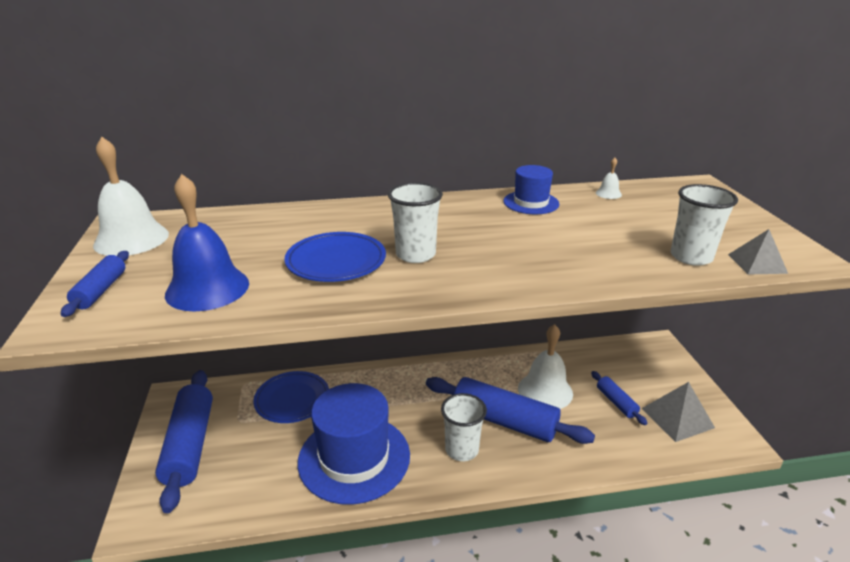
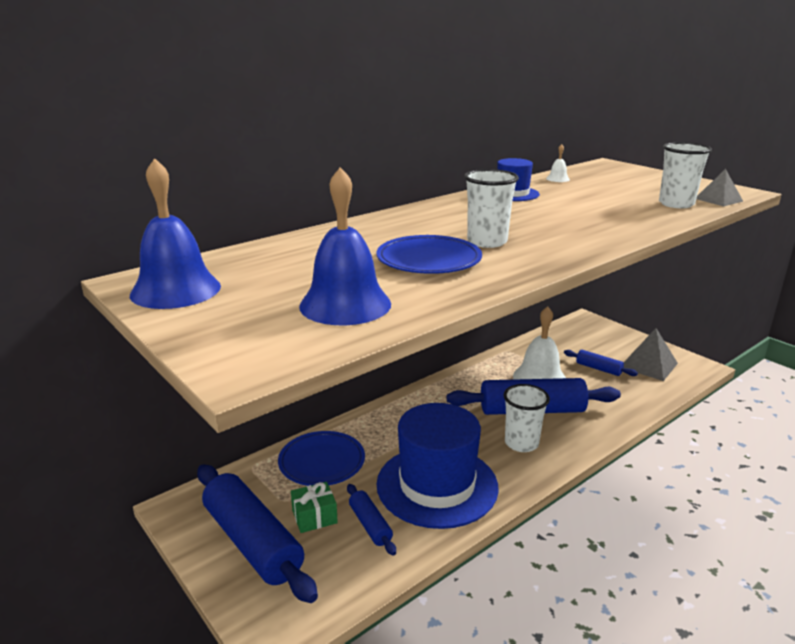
camera: 30 degrees left, 5 degrees down
blue rolling pin [61,251,129,317] -> blue rolling pin moved to [347,484,396,555]
white bell [93,137,169,256] -> blue bell [130,158,221,309]
none -> green gift [291,482,338,533]

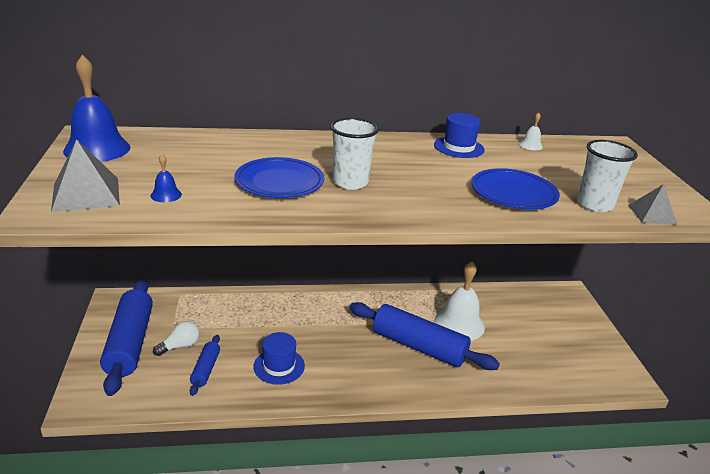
camera: 30 degrees right, 5 degrees up
blue plate [278,431,365,486] -> blue plate moved to [471,168,560,210]
green gift [291,482,338,533] -> white light bulb [153,321,200,356]
blue bell [299,167,391,325] -> blue bell [151,154,182,202], size x0.42
blue hat [376,403,499,529] -> blue hat [254,332,305,385], size x0.50
white cup [503,384,550,452] -> none
blue rolling pin [564,350,638,376] -> none
grey pyramid [624,328,678,381] -> grey pyramid moved to [51,139,120,212]

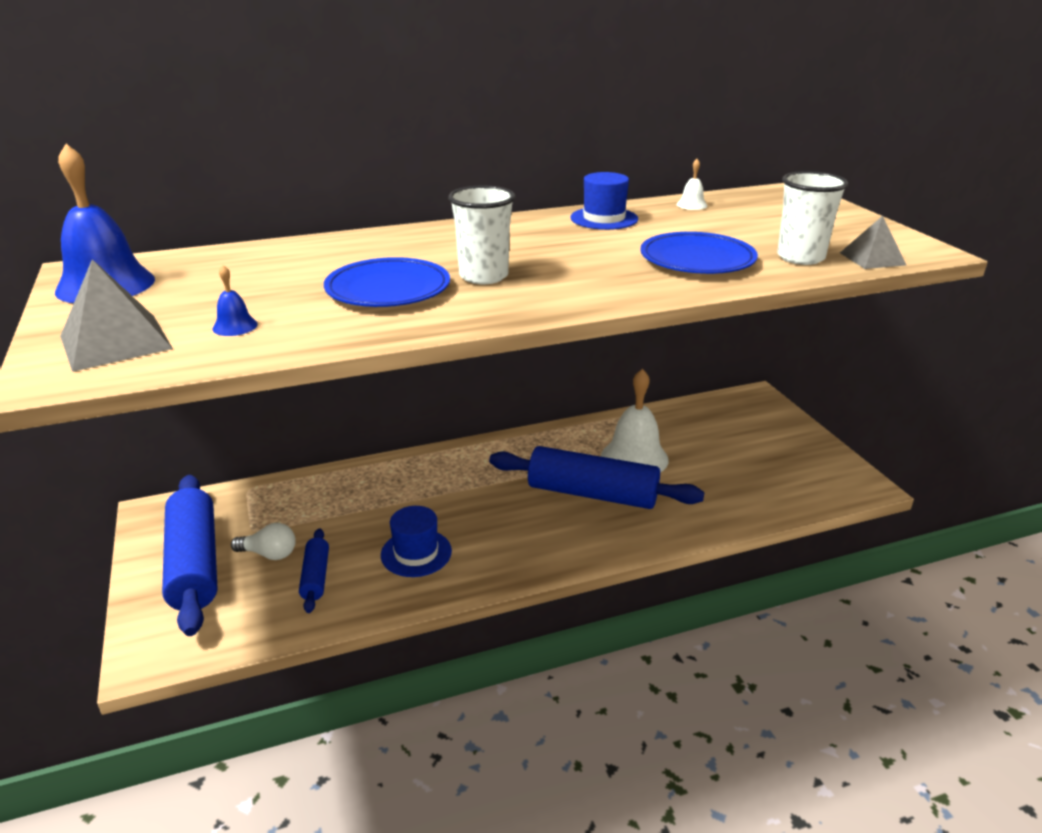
camera: 10 degrees left, 0 degrees up
white light bulb [153,321,200,356] -> white light bulb turned 60 degrees clockwise [231,523,296,560]

